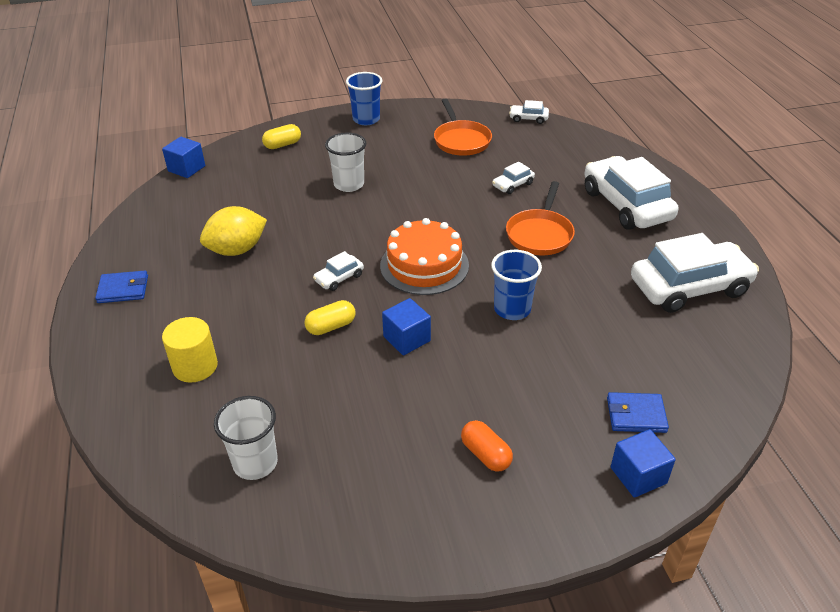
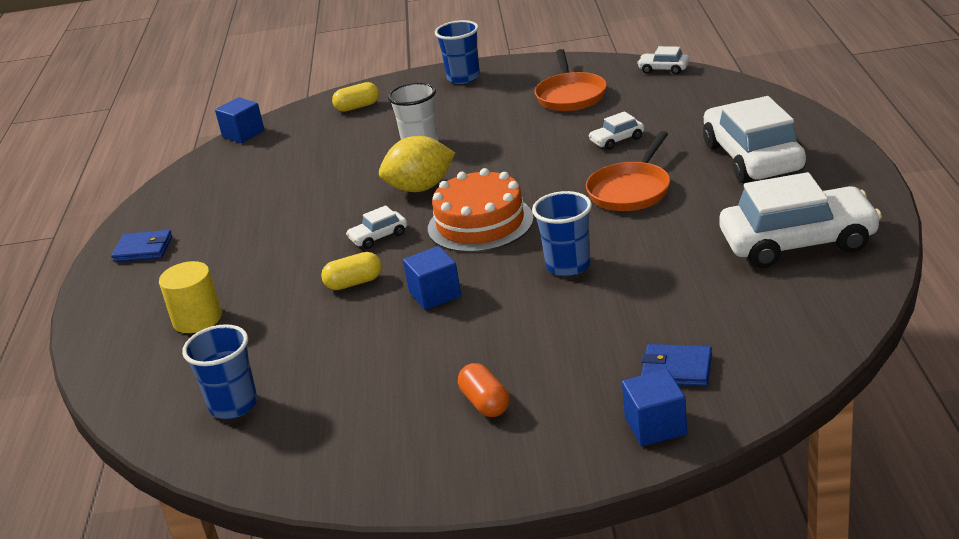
camera: 15 degrees right, 10 degrees down
yellow lemon [200,206,267,256] -> yellow lemon moved to [379,136,455,192]
white cup [214,396,278,480] -> blue cup [182,324,258,419]

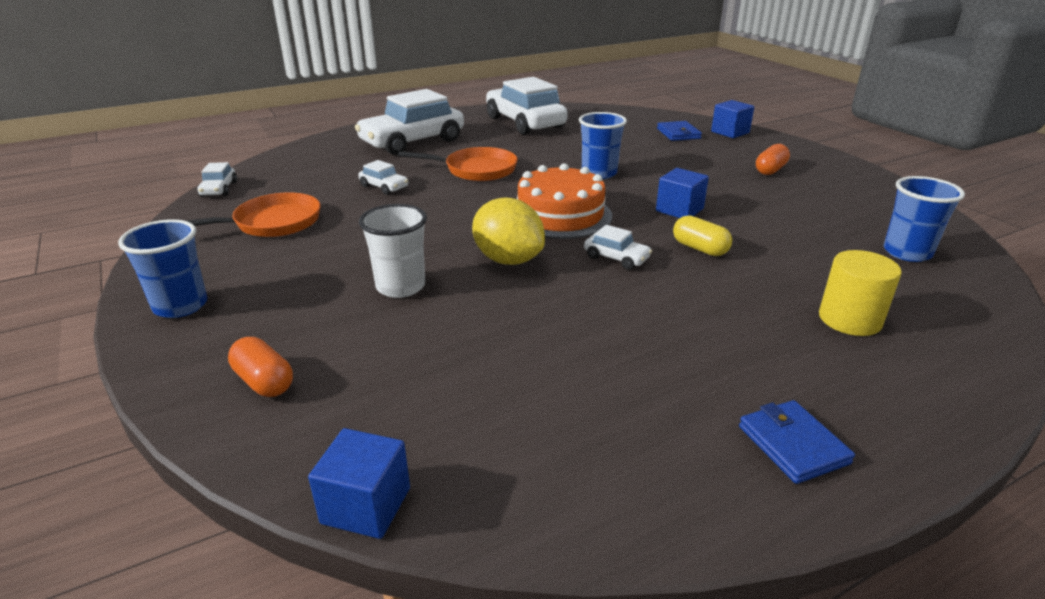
camera: 120 degrees left, 0 degrees up
yellow capsule [332,82,379,112] -> orange capsule [228,337,293,397]

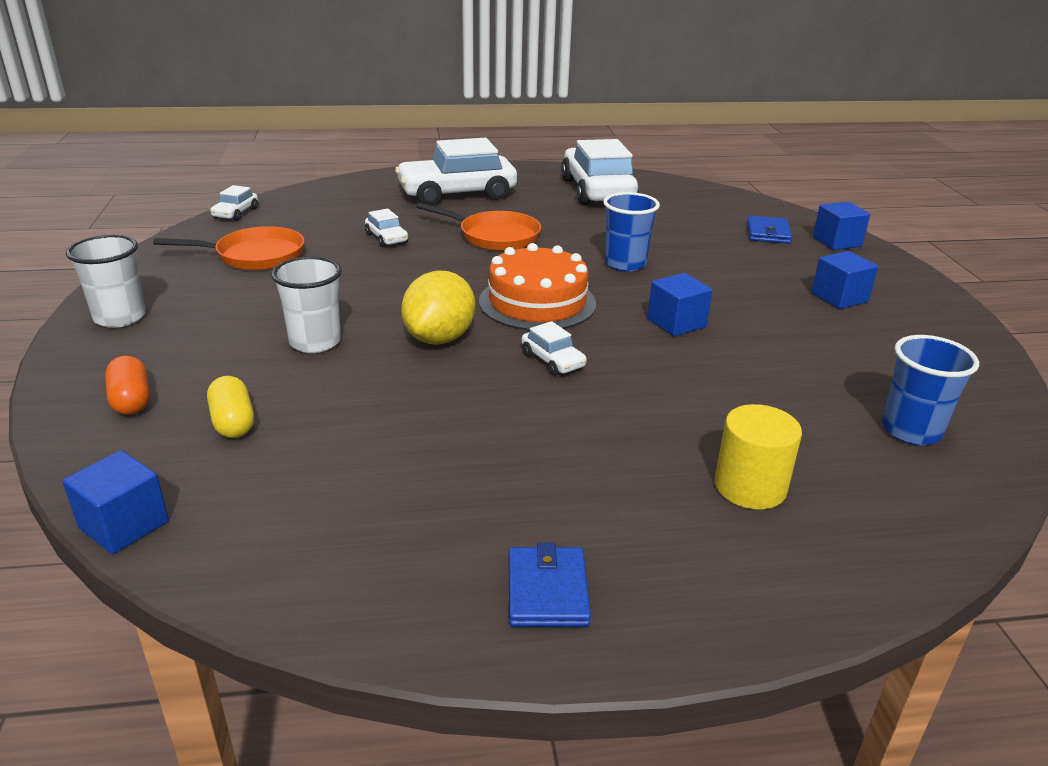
camera: 20 degrees right, 0 degrees up
blue cup [118,219,207,318] -> white cup [66,235,145,328]
yellow lemon [472,197,545,265] -> yellow lemon turned 45 degrees clockwise [401,271,475,344]
yellow capsule [673,215,732,256] -> yellow capsule moved to [207,376,254,438]
orange capsule [756,144,790,175] -> blue cube [812,251,878,309]

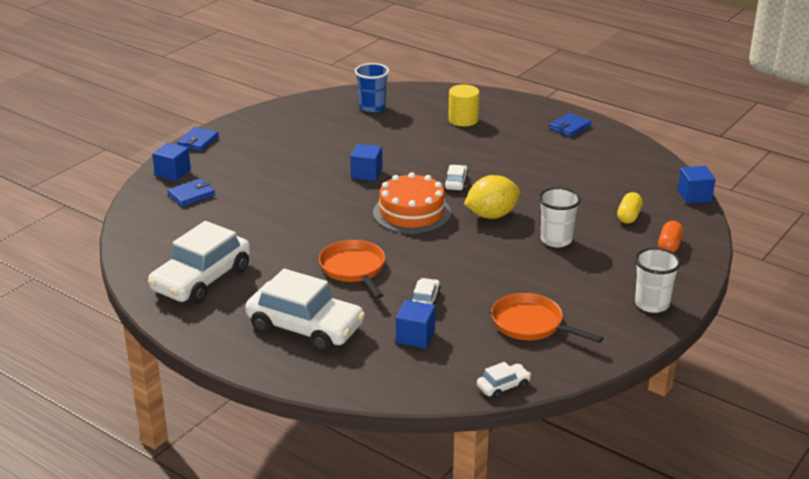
camera: 135 degrees left, 0 degrees up
blue cup [603,192,660,272] -> none
blue cube [812,251,878,309] -> blue cube moved to [396,300,436,348]
none -> blue wallet [177,127,219,151]

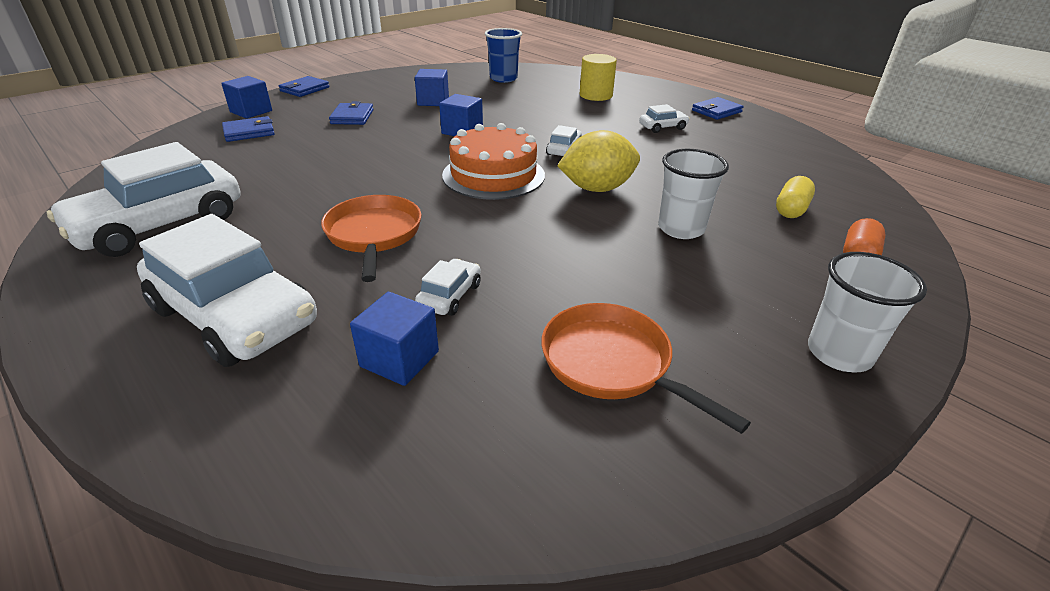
camera: 10 degrees right, 5 degrees up
white car [477,362,531,399] -> white car moved to [639,104,690,133]
blue cube [678,166,716,204] -> blue cube moved to [415,69,449,106]
none -> blue wallet [329,101,374,125]

